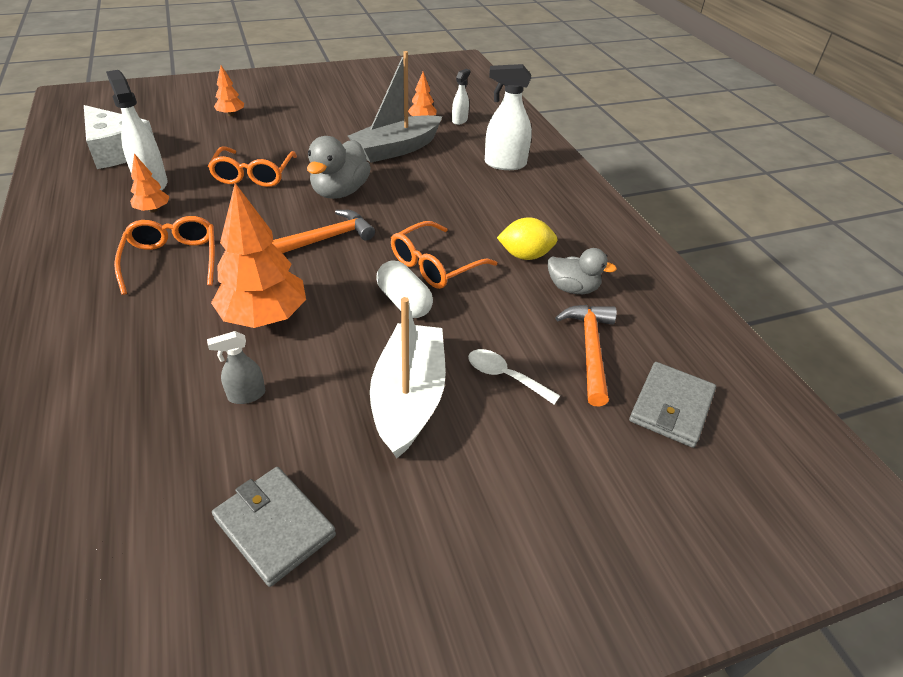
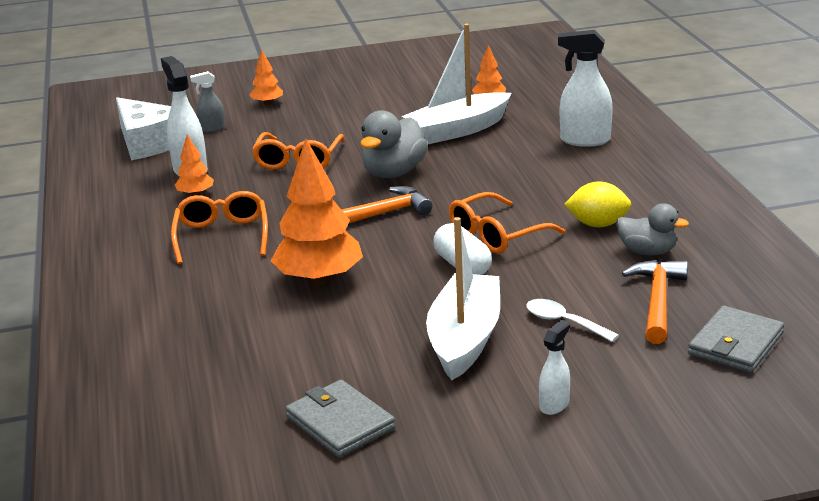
camera: 10 degrees right, 15 degrees down
grey spray bottle [207,331,265,404] -> grey spray bottle moved to [190,71,225,132]
grey boat [348,51,442,163] -> white boat [402,24,511,144]
white spray bottle [452,69,470,125] -> white spray bottle moved to [539,320,570,415]

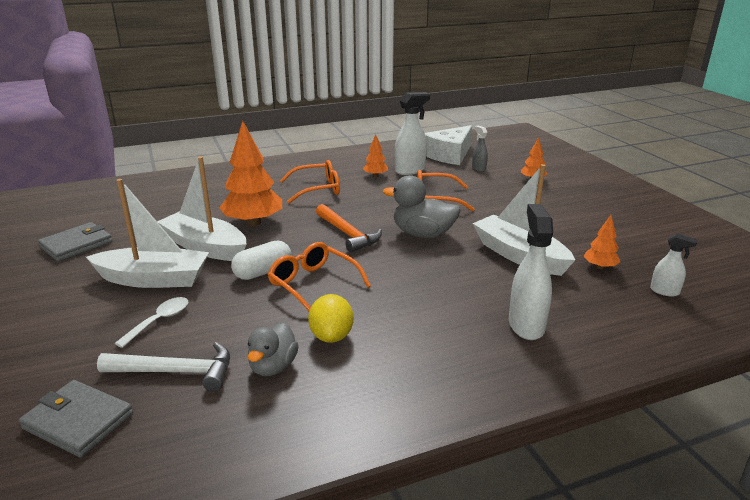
camera: 80 degrees right, 0 degrees up
white spray bottle [539,320,570,415] -> white spray bottle moved to [650,233,697,297]
orange hammer [622,260,688,344] -> white hammer [97,342,230,391]
none -> white boat [157,157,247,261]

